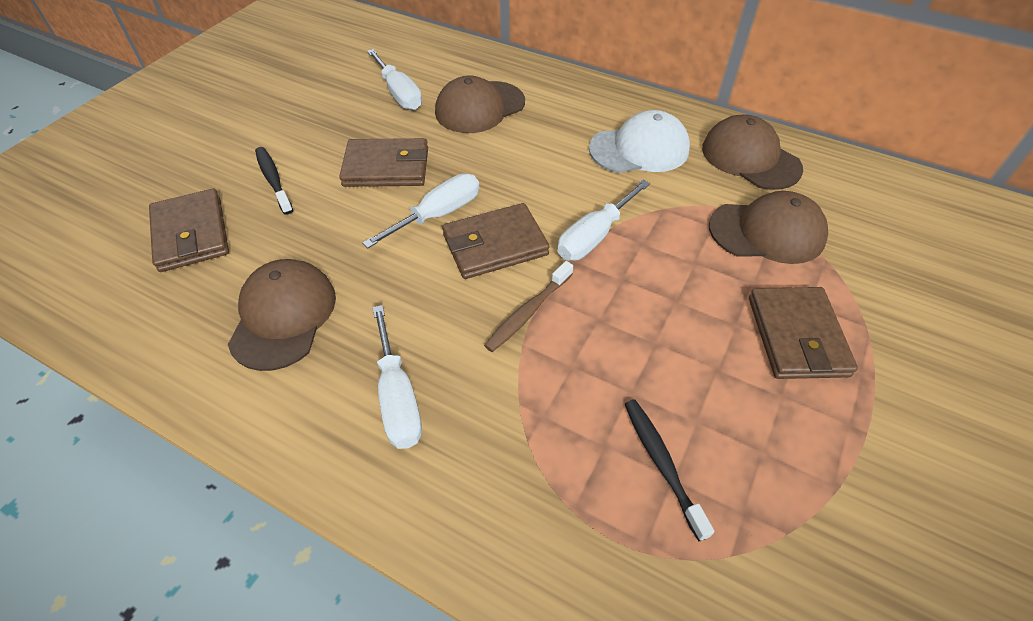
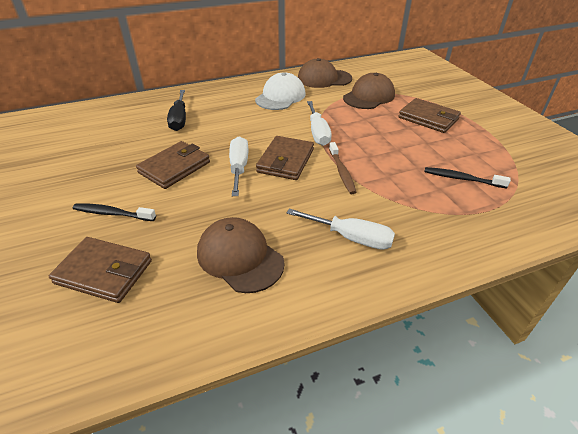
camera: 50 degrees left, 10 degrees down
white screwdriver [367,49,422,110] -> none
brown cap [435,76,525,133] -> black screwdriver [167,90,186,131]

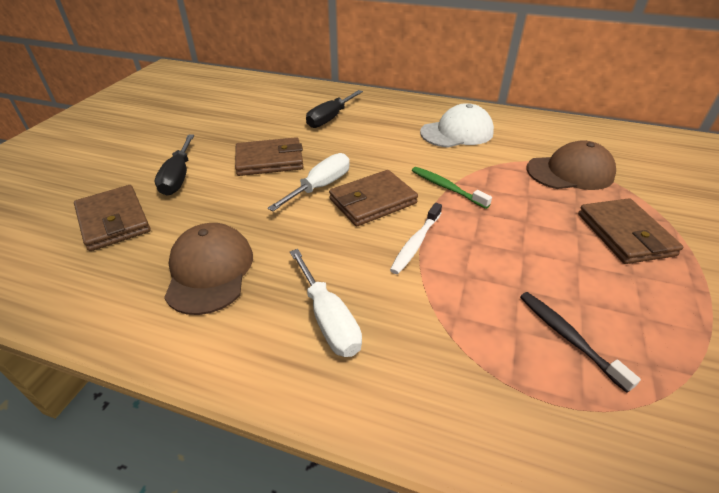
camera: 40 degrees right, 0 degrees up
black toothbrush [73,203,156,221] -> black screwdriver [155,135,194,196]
brown cap [298,58,352,88] -> none
white screwdriver [307,101,332,146] -> green toothbrush [412,167,492,209]
brown toothbrush [329,142,356,194] -> white toothbrush [390,203,442,274]

